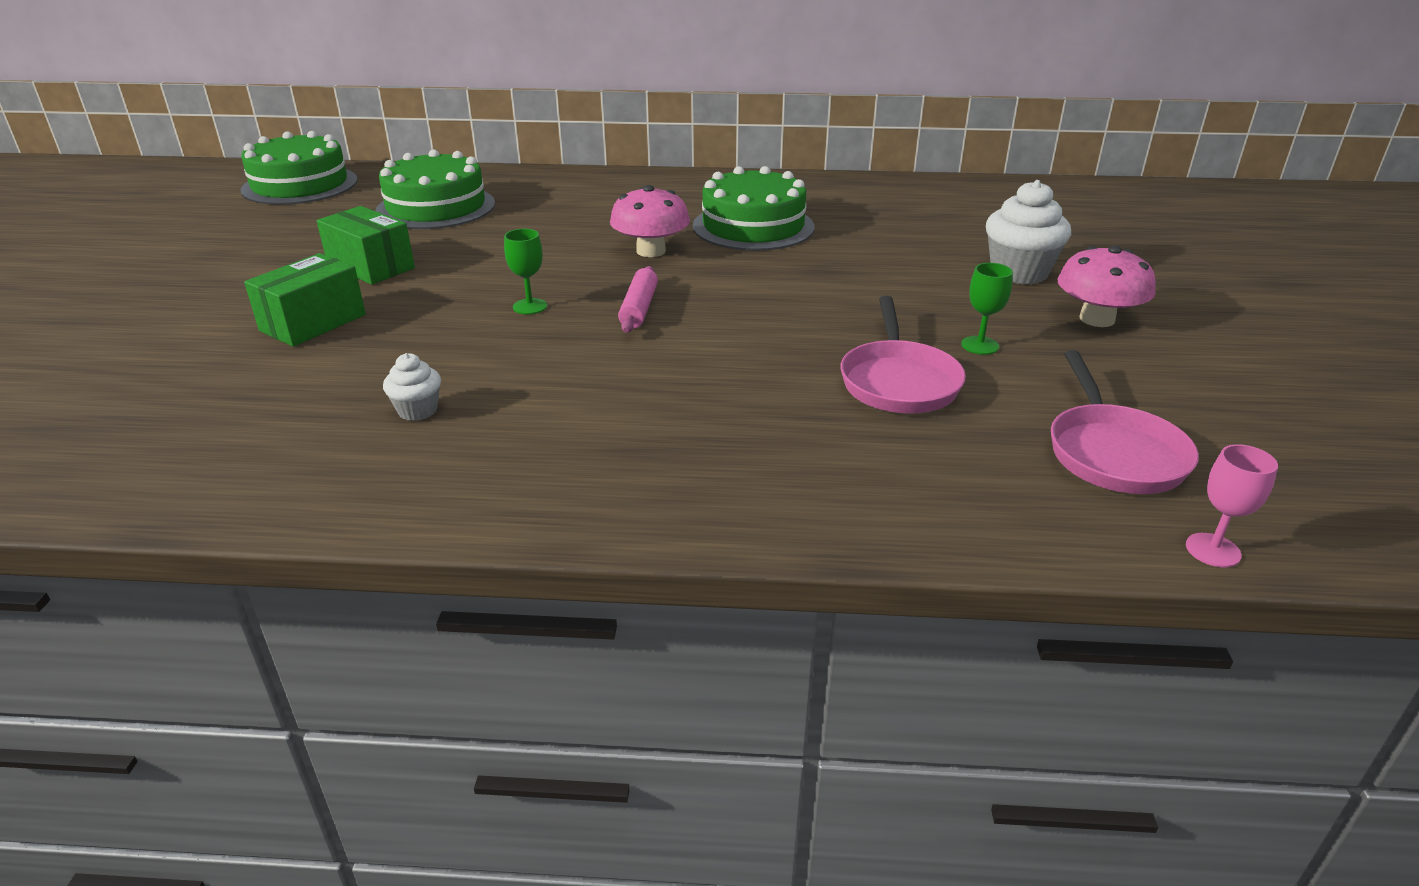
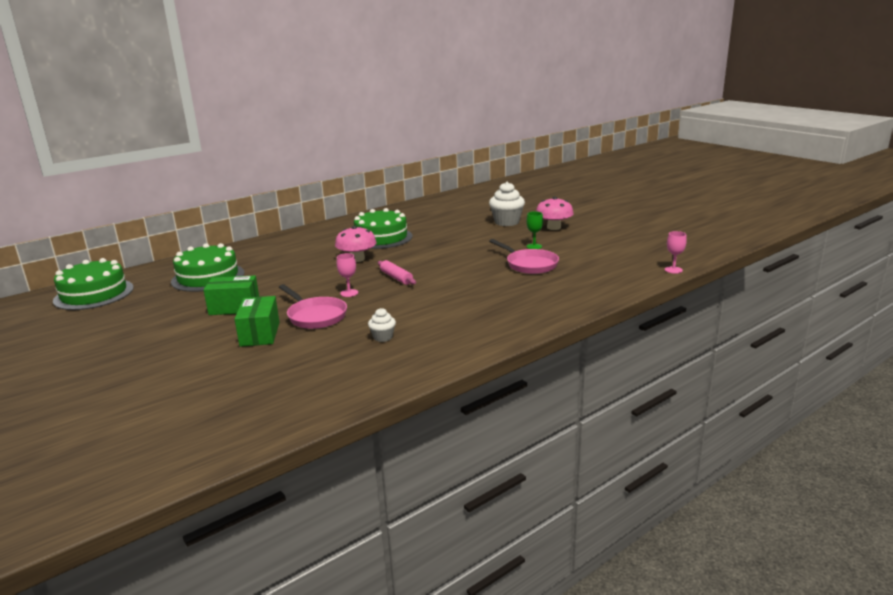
camera: 40 degrees left, 10 degrees down
green goblet [504,229,547,314] -> pink goblet [337,253,358,297]
pink pan [1051,350,1199,494] -> pink pan moved to [279,284,347,329]

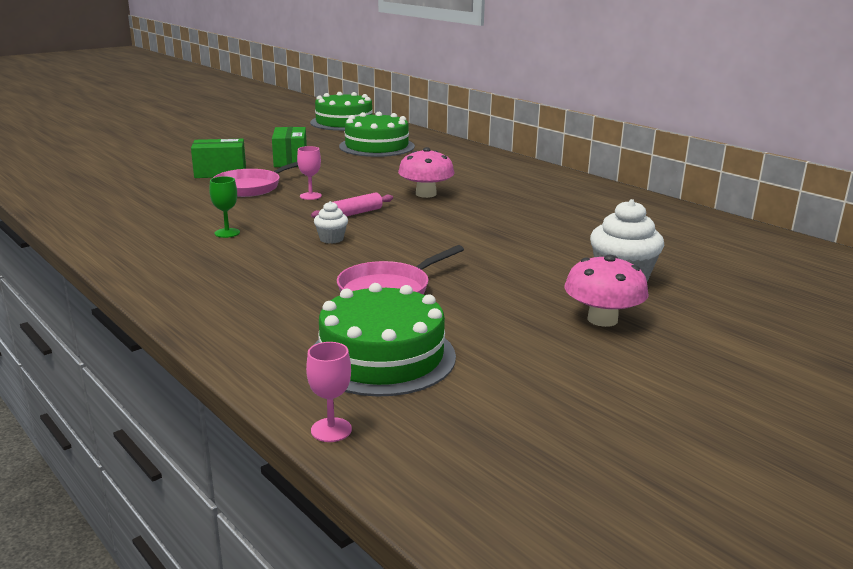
camera: 85 degrees right, 0 degrees up
green cake [354,208,412,249] -> green cake moved to [314,283,456,396]
white cupcake [368,308,396,342] -> white cupcake moved to [314,201,348,244]
green goblet [526,211,543,249] -> green goblet moved to [209,176,240,238]

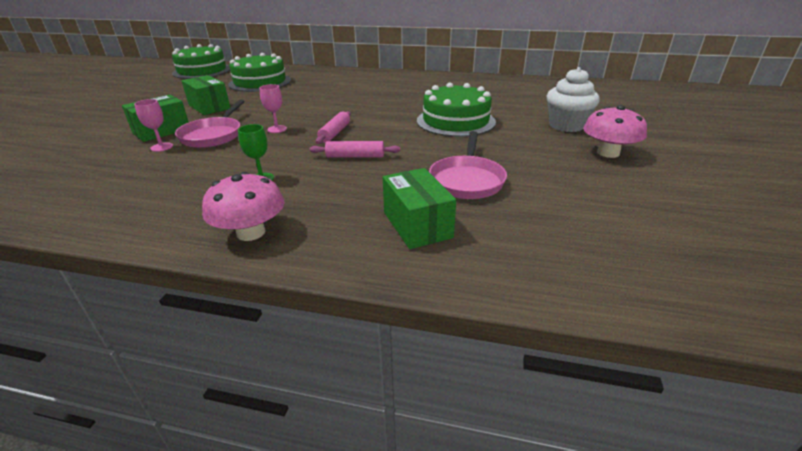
camera: 35 degrees left, 10 degrees up
pink goblet [306,342,352,442] -> pink goblet moved to [134,99,173,152]
white cupcake [314,201,348,244] -> pink rolling pin [309,141,400,157]
green cake [314,283,456,396] -> green cake moved to [417,83,496,137]
pink mushroom [398,147,455,198] -> pink mushroom moved to [202,172,284,241]
none -> green box [383,168,456,249]

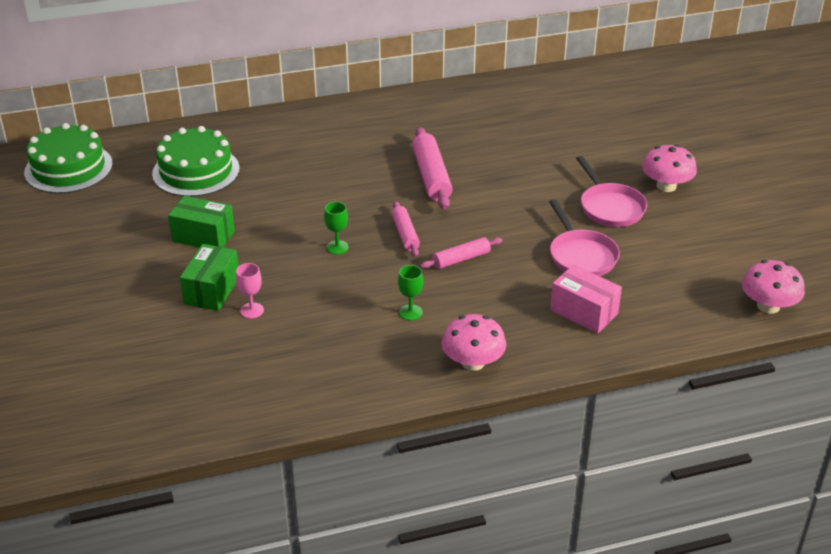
camera: 30 degrees left, 5 degrees up
pink pan [175,99,245,148] -> pink pan moved to [576,156,647,227]
pink goblet [259,84,287,133] -> green goblet [324,202,349,254]
green box [383,168,456,249] -> pink box [550,265,622,333]
green cake [417,83,496,137] -> none
white cupcake [547,67,600,132] -> none
none -> pink rolling pin [412,127,453,209]
none -> pink mushroom [742,260,805,314]

